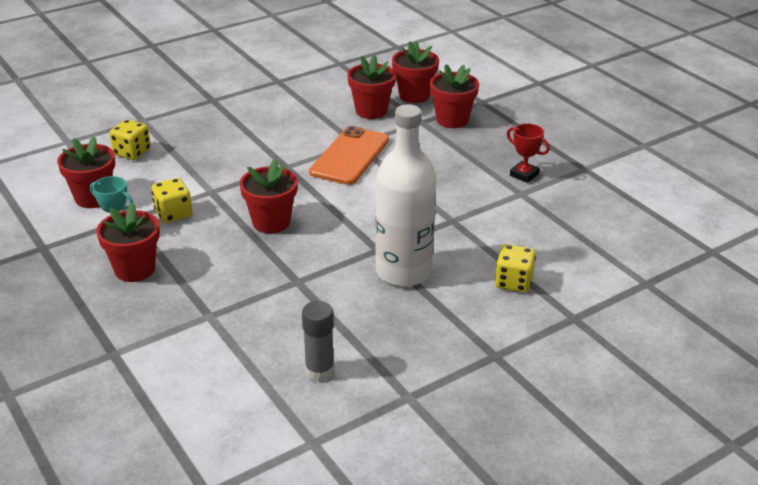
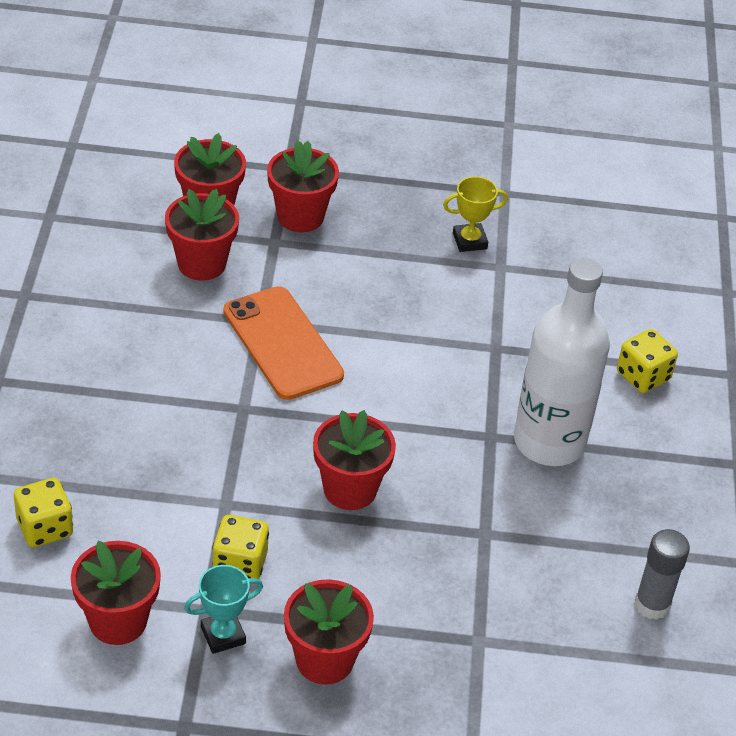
camera: 55 degrees left, 10 degrees up
red trophy [507,123,550,183] -> yellow trophy [443,176,508,252]

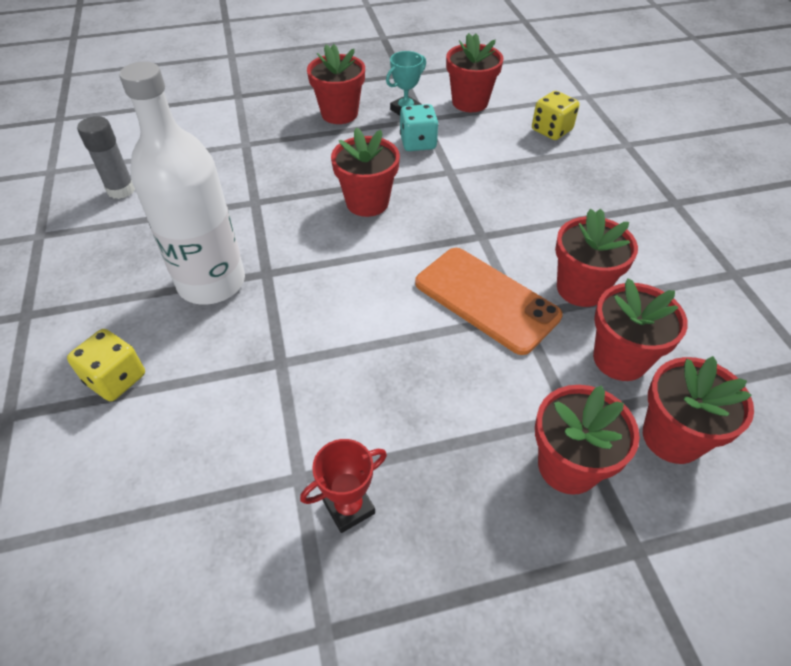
camera: 165 degrees right, 5 degrees up
yellow dice [212,515,269,580] -> turquoise dice [400,104,438,151]
yellow trophy [443,176,508,252] -> red trophy [300,439,387,533]
none -> red flower pot [555,209,638,307]

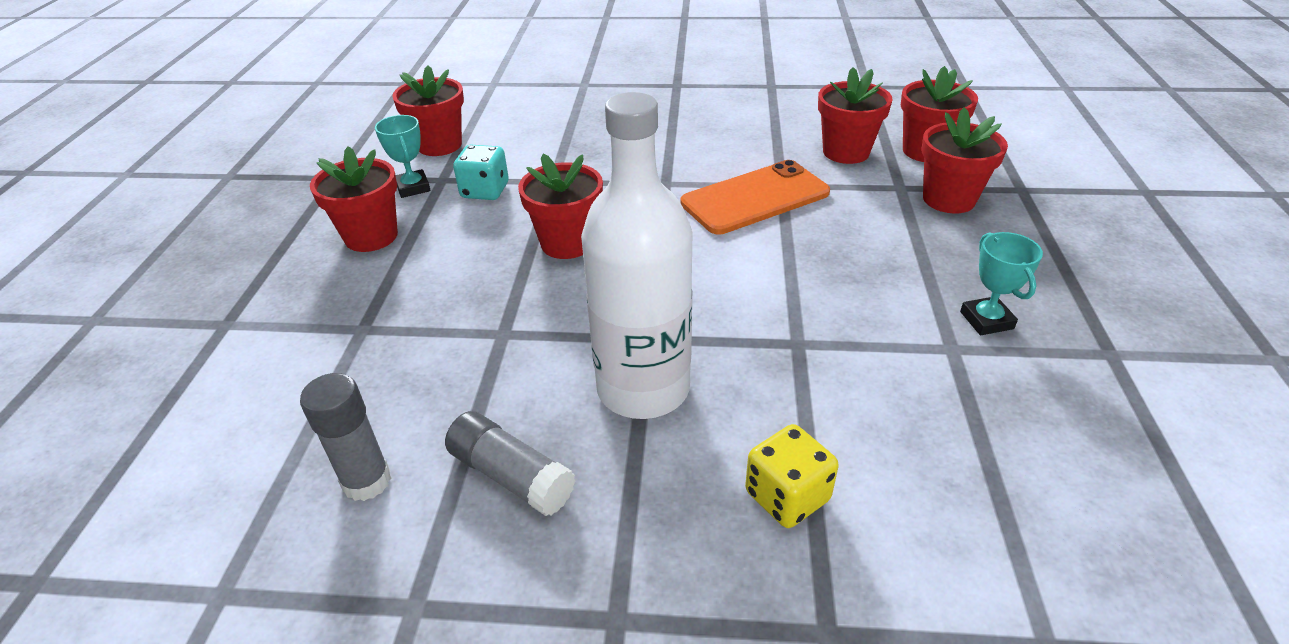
camera: 70 degrees left, 10 degrees down
red trophy [300,439,387,533] -> turquoise trophy [960,232,1043,335]
yellow dice [532,91,579,140] -> none
red flower pot [555,209,638,307] -> none
none -> grey glue stick [445,411,575,516]

